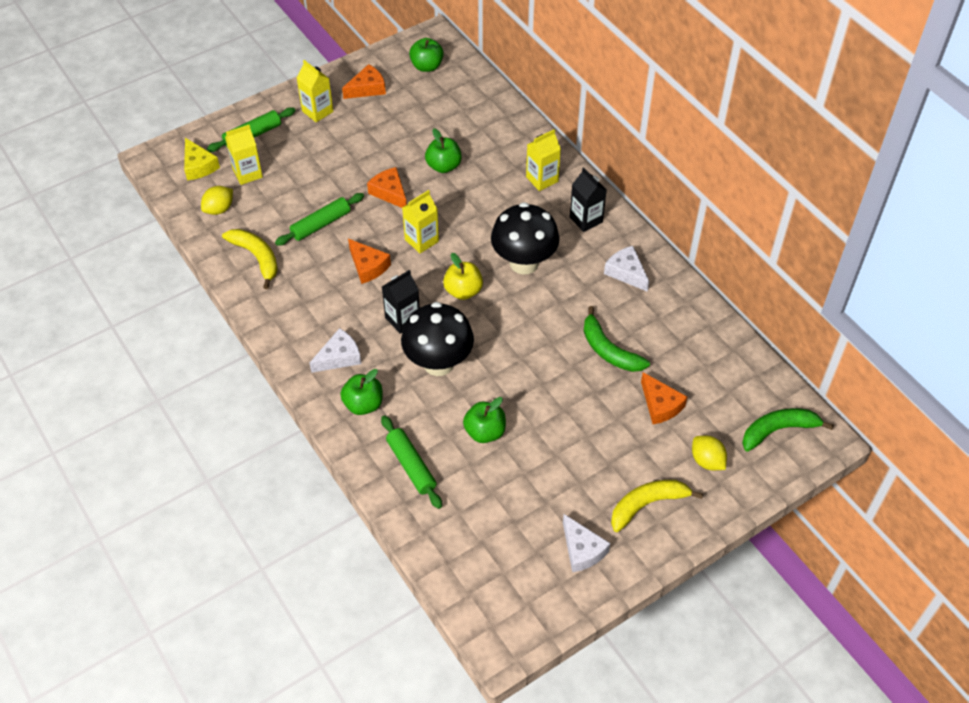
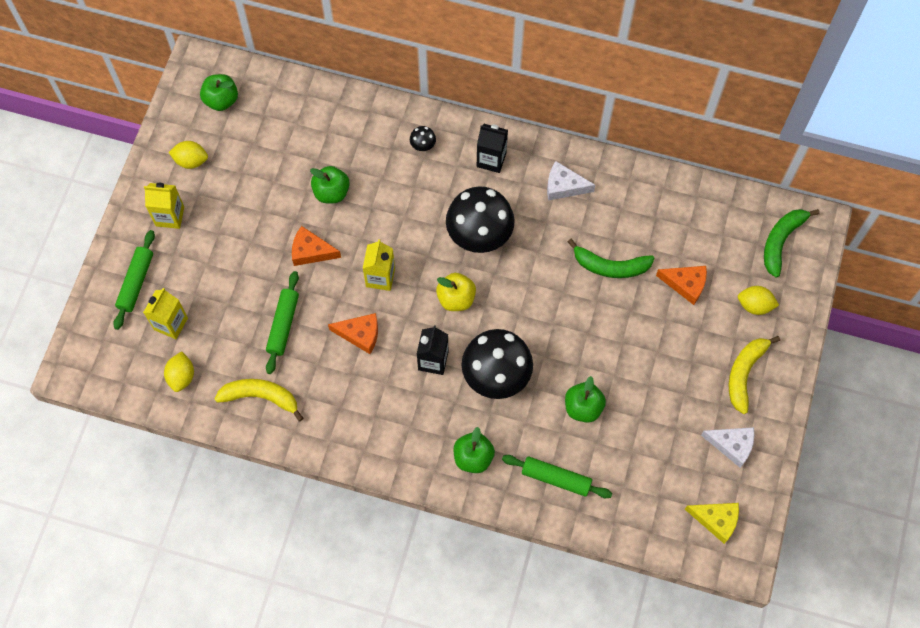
camera: 40 degrees left, 15 degrees up
yellow cheese [184,138,220,180] -> yellow cheese moved to [685,503,739,544]
white cheese [310,328,361,373] -> none
orange cheese [342,64,386,99] -> yellow lemon [169,141,208,169]
yellow carton [526,129,561,191] -> black mushroom [410,126,436,152]

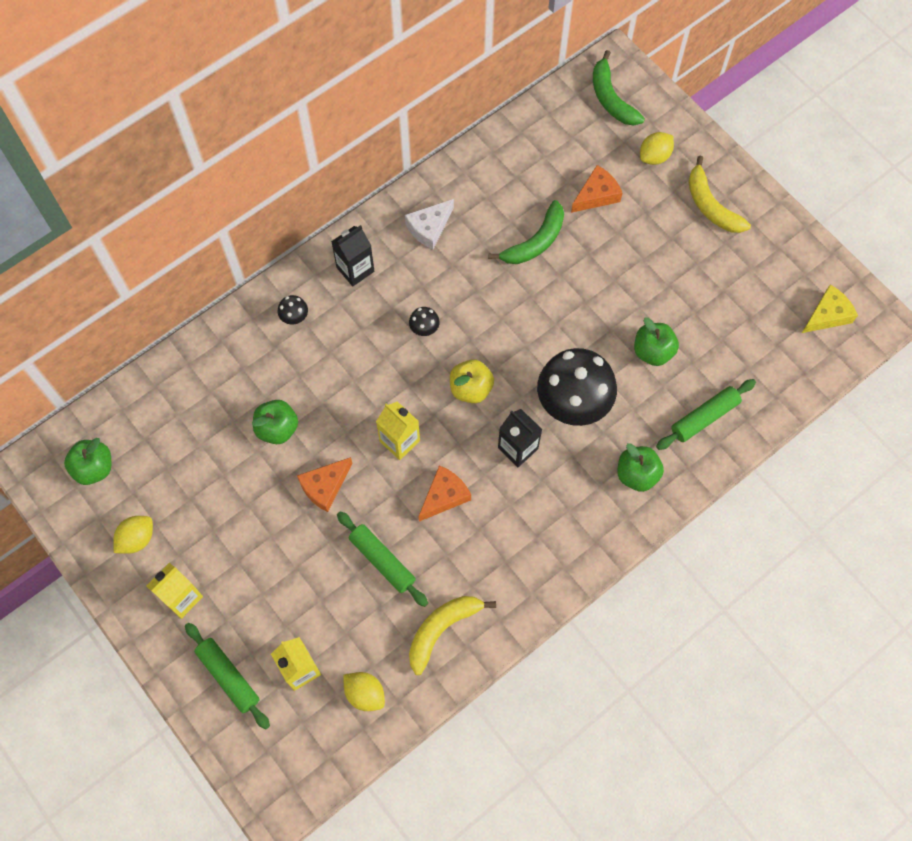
camera: 55 degrees left, 0 degrees up
black mushroom [446,186,515,253] -> black mushroom [409,307,440,336], size x0.40
white cheese [701,427,754,468] -> none

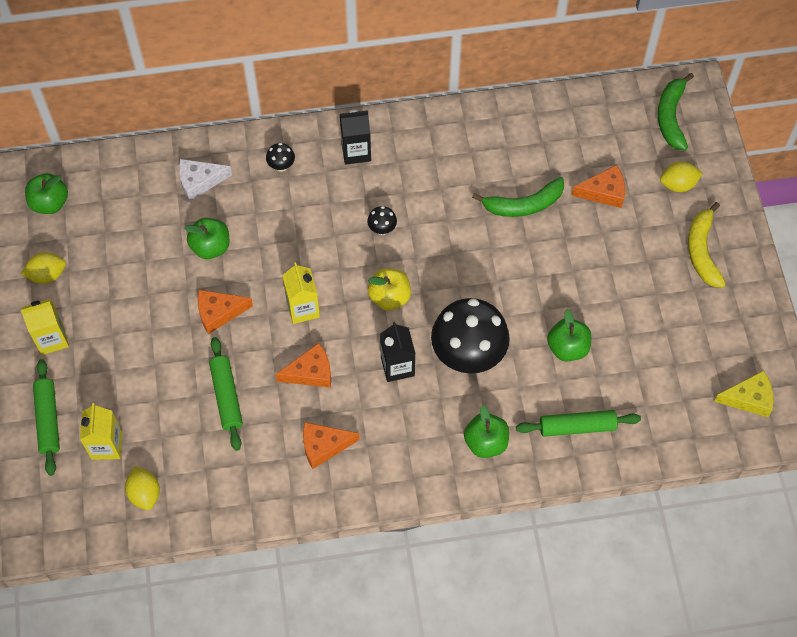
camera: 30 degrees right, 5 degrees down
white cheese [405,199,454,250] -> white cheese moved to [179,159,232,202]
yellow banana [409,596,496,675] -> none
none -> orange cheese [303,422,360,469]

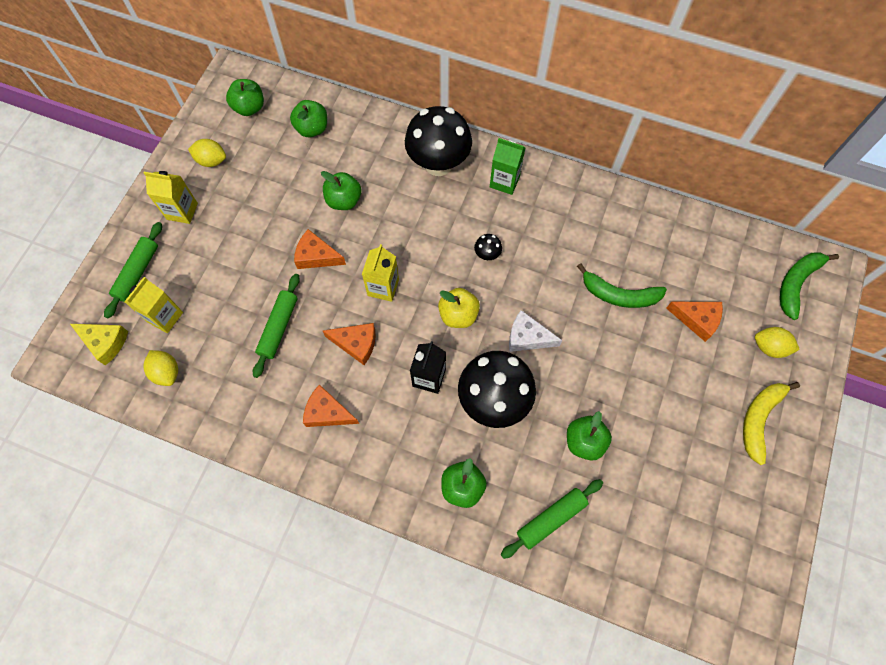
camera: 30 degrees right, 5 degrees up
yellow lemon [125,466,160,510] -> yellow lemon turned 45 degrees counterclockwise [143,350,178,386]
white cheese [179,159,232,202] -> white cheese moved to [509,310,562,352]
black mushroom [266,143,295,172] -> black mushroom [405,106,472,176], size x2.49
black carton [340,109,371,165] -> green carton [490,138,526,195]
green rolling pin [516,410,641,437] -> green rolling pin turned 60 degrees counterclockwise [500,479,603,559]
yellow cheese [714,371,774,417] -> yellow cheese moved to [70,324,128,365]
none -> green apple [290,100,327,137]

